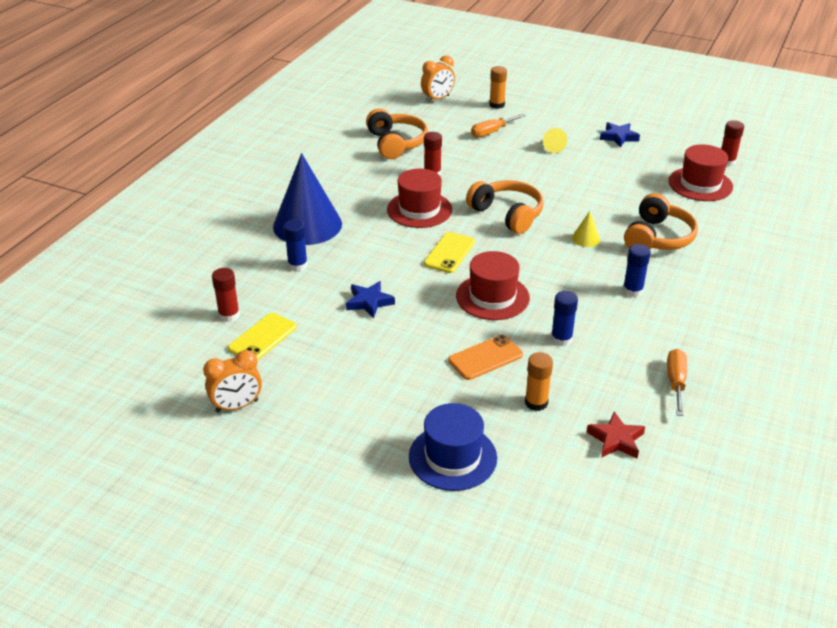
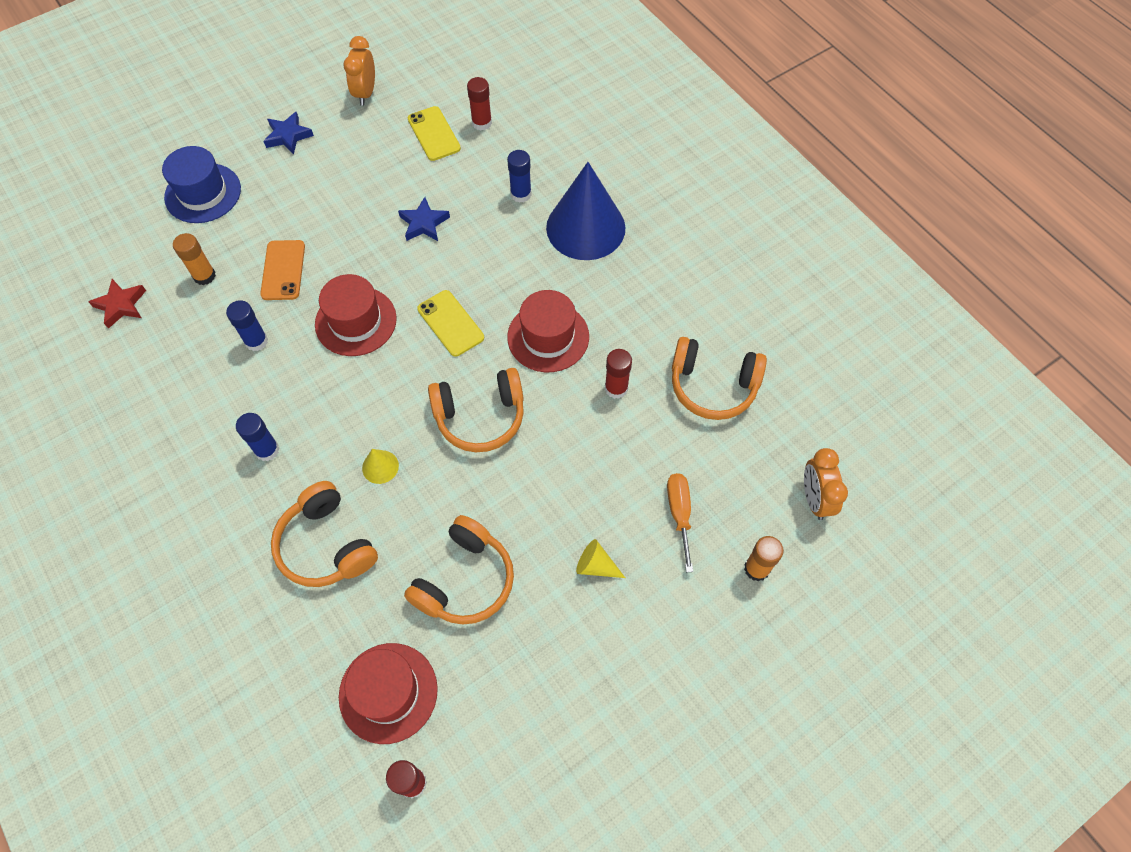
camera: 120 degrees right, 25 degrees up
blue star [600,122,640,148] -> blue star moved to [263,112,314,154]
orange screwdriver [667,349,687,416] -> none
none -> orange headphones [404,515,514,624]

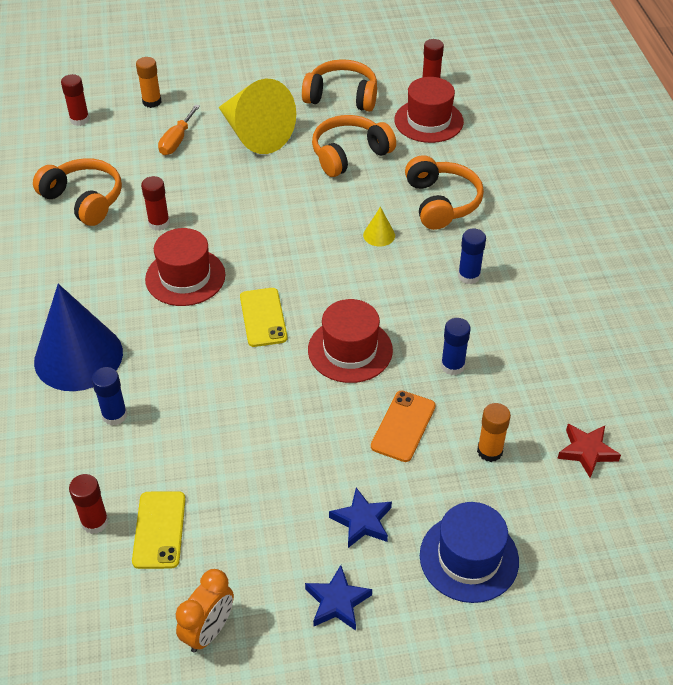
camera: 155 degrees left, 15 degrees down
blue star [398,197,450,241] -> blue star moved to [329,488,392,548]
orange headphones [428,368,524,452] -> orange headphones moved to [302,59,377,112]
yellow cone [576,539,625,578] -> yellow cone [218,78,296,154], size x2.48
orange clock [804,448,848,520] -> red glue stick [61,74,90,126]

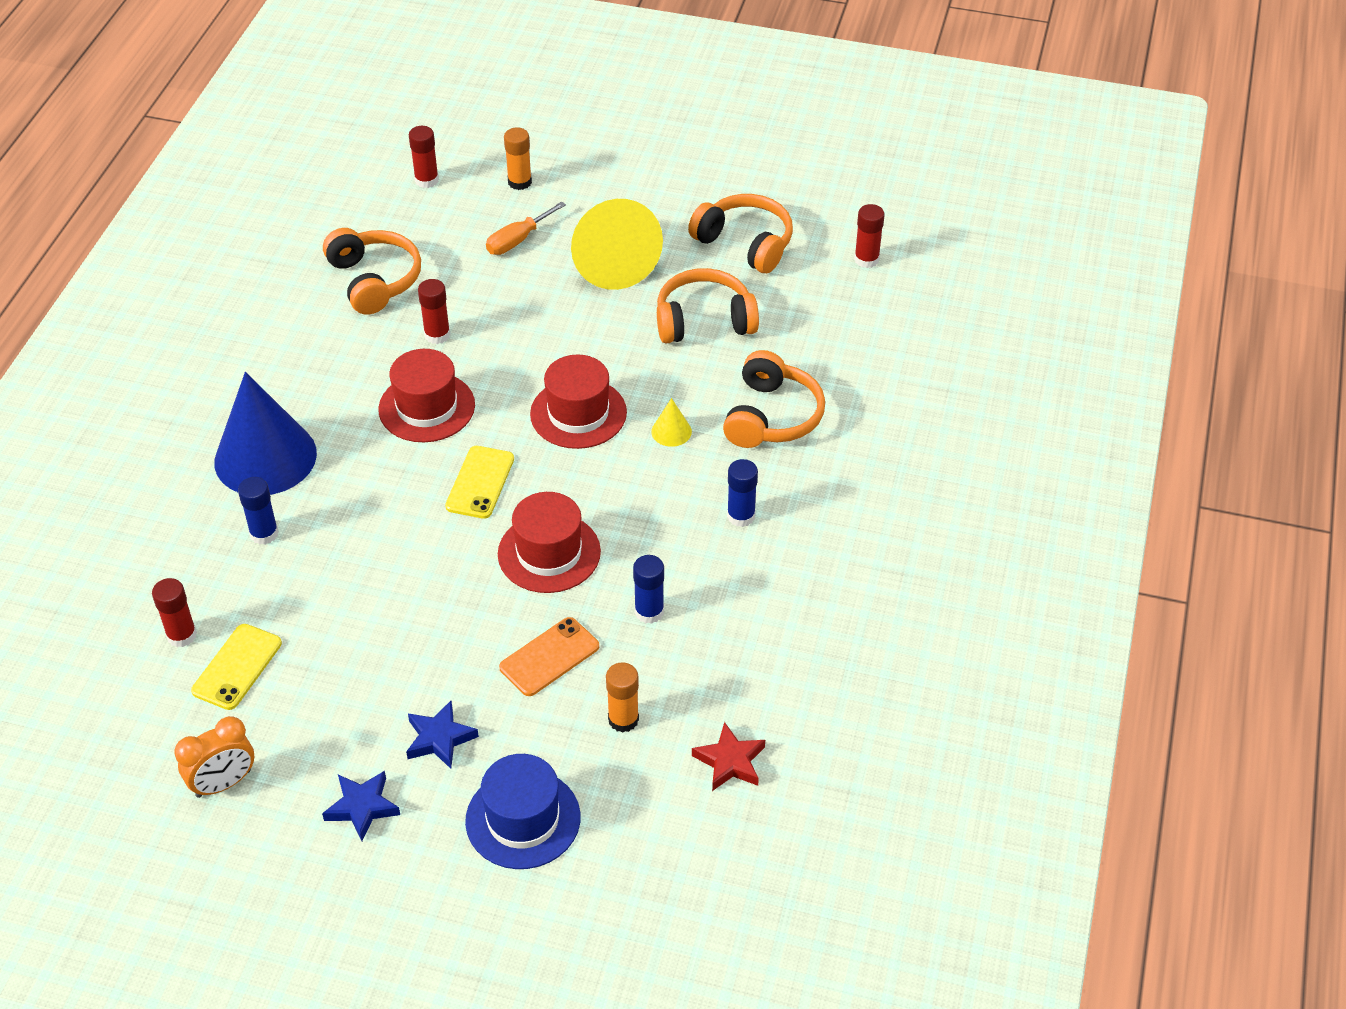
camera: 25 degrees right, 0 degrees up
red hat [394,77,464,143] -> red hat moved to [530,355,627,449]

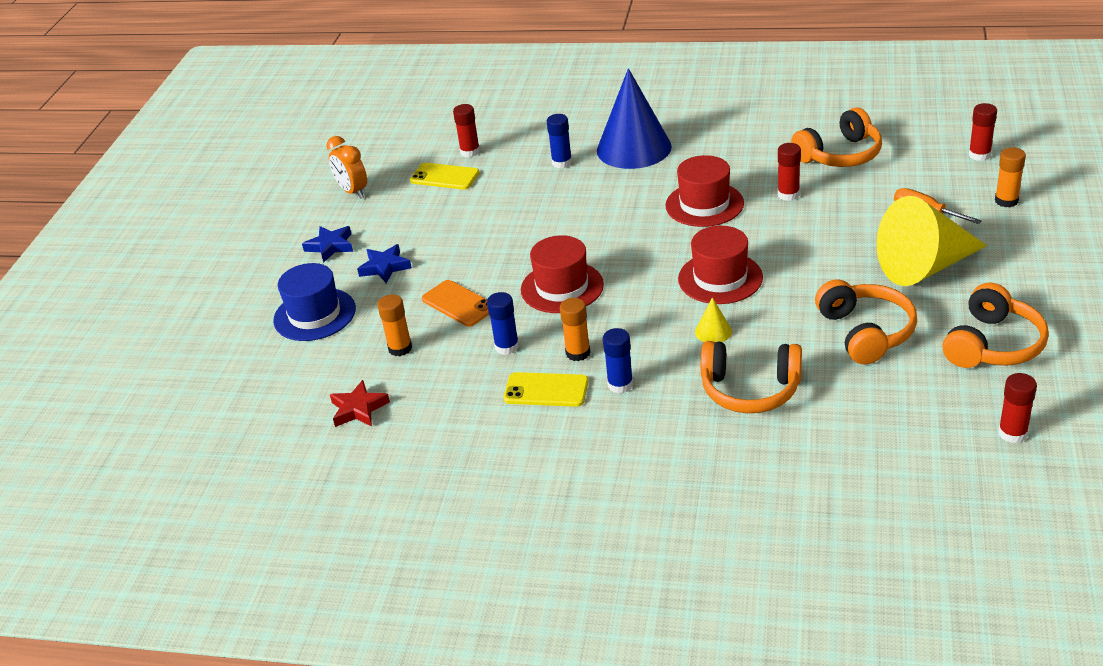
camera: 90 degrees right, 10 degrees down
yellow phone [445,446,514,519] -> yellow phone moved to [503,372,589,407]
none -> orange glue stick [560,298,590,361]

